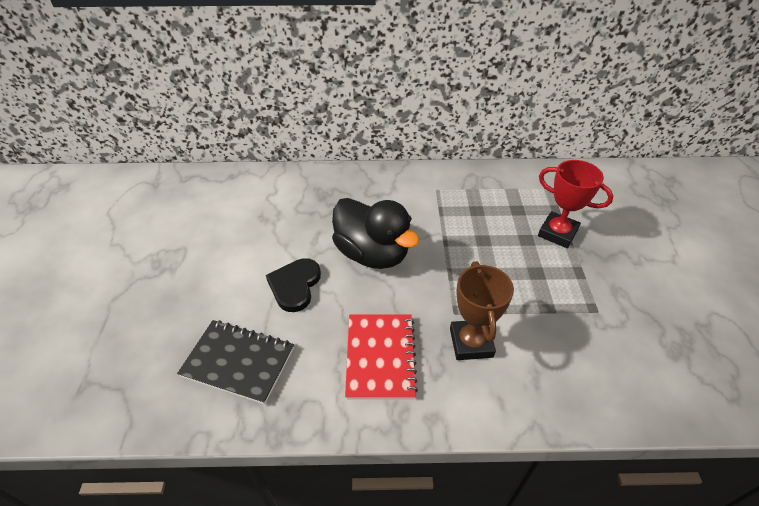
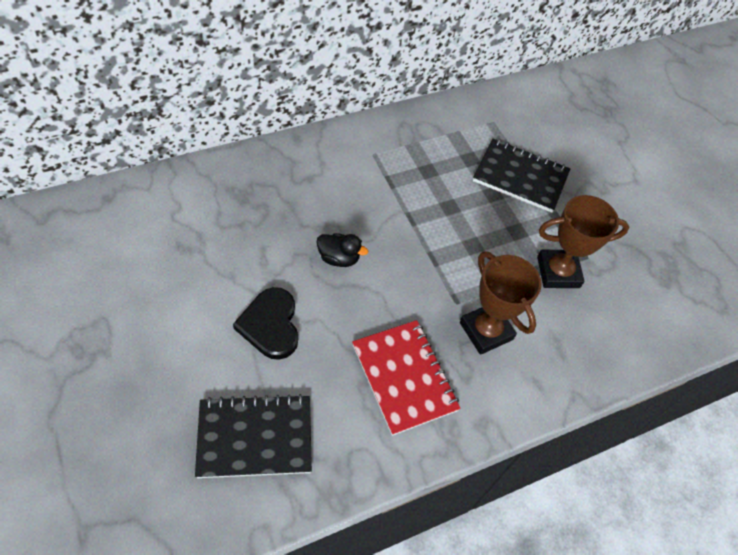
camera: 30 degrees left, 10 degrees up
black duck [332,198,419,269] -> black duck [316,233,368,267], size x0.44
red trophy [538,160,613,248] -> black notebook [473,139,570,212]
none -> brown trophy [537,195,629,288]

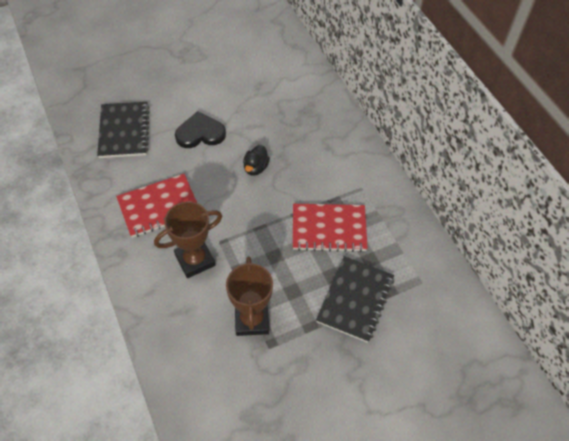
camera: 95 degrees right, 0 degrees up
none -> red notebook [293,204,368,252]

